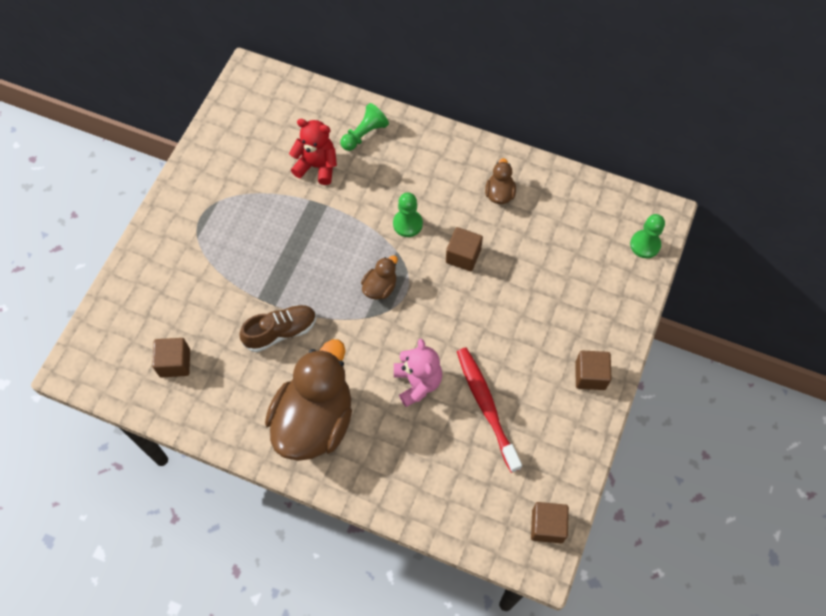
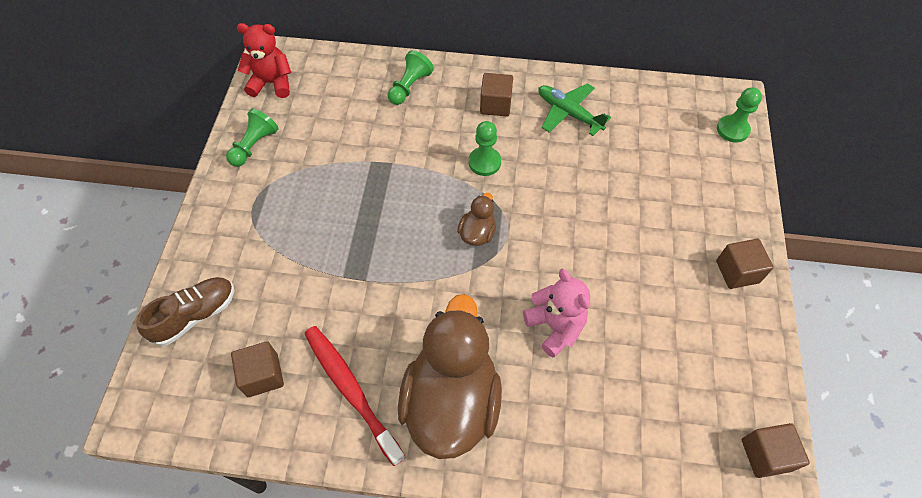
camera: 15 degrees left, 5 degrees down
brown shoe [239,305,316,352] -> brown shoe moved to [136,277,234,346]
red teddy bear [289,119,337,185] -> red teddy bear moved to [237,23,291,98]
brown cube [446,227,483,271] -> brown cube moved to [480,73,513,116]
red toothbrush [457,348,522,473] -> red toothbrush moved to [304,326,406,466]
brown duck [485,158,516,204] -> green plane [538,83,611,136]
none -> green pawn [226,108,279,167]

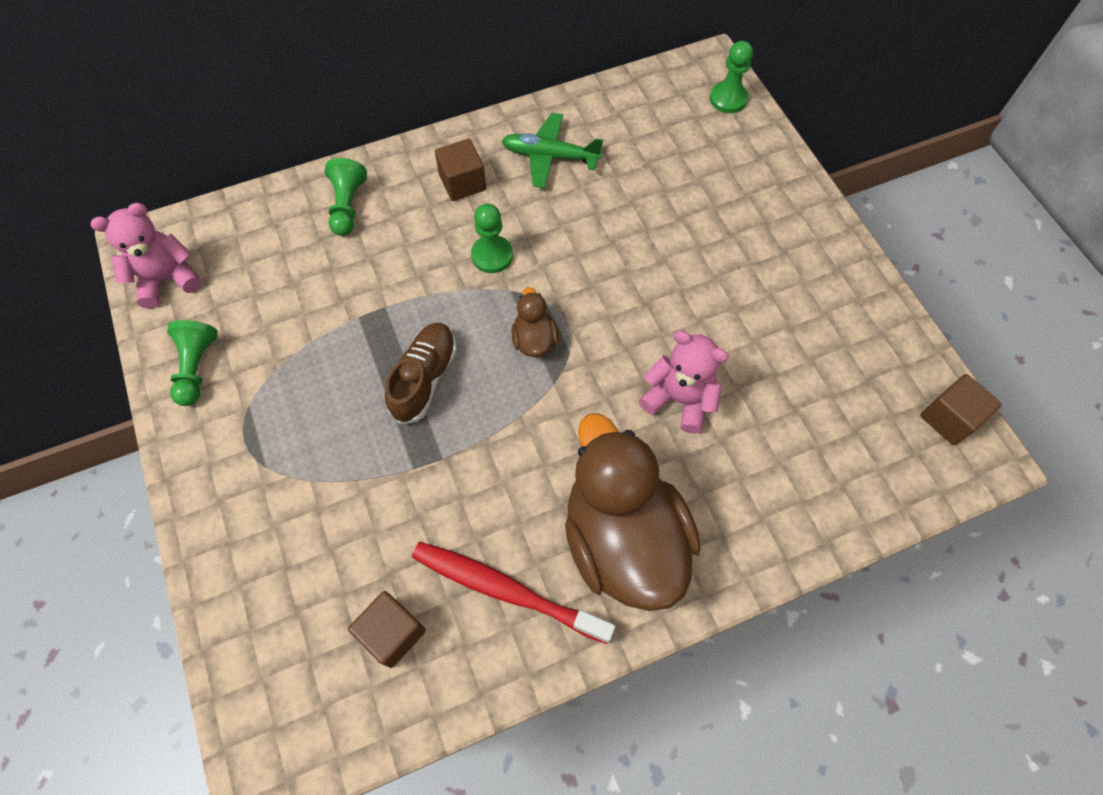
camera: 30 degrees left, 5 degrees up
brown shoe [136,277,234,346] -> brown shoe moved to [385,323,457,424]
red teddy bear [237,23,291,98] -> pink teddy bear [91,203,201,308]
brown cube [716,239,774,289] -> none

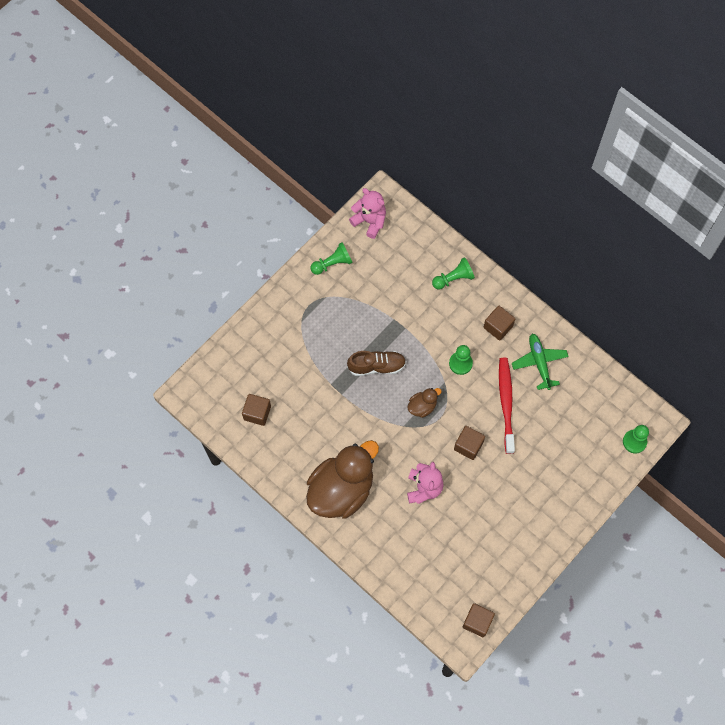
camera: 65 degrees right, 5 degrees up
red toothbrush [412,542,615,644] -> red toothbrush moved to [499,358,515,454]
none -> brown cube [454,426,485,460]

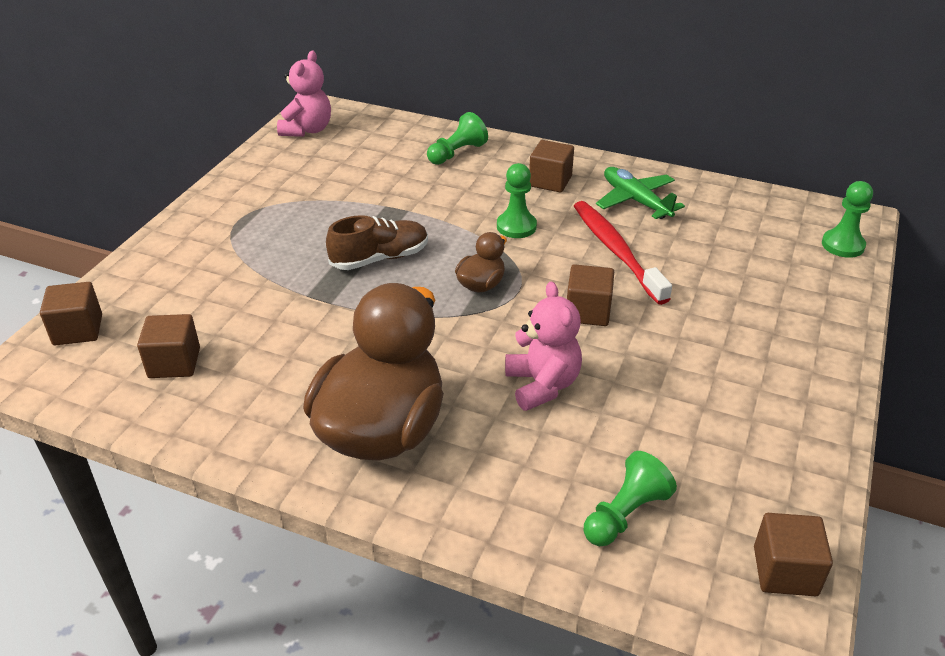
camera: 20 degrees left, 30 degrees down
green pawn [310,243,353,275] -> green pawn moved to [584,451,677,546]
pink teddy bear [349,188,386,239] -> pink teddy bear turned 90 degrees clockwise [277,50,331,137]
none -> brown cube [40,282,102,345]

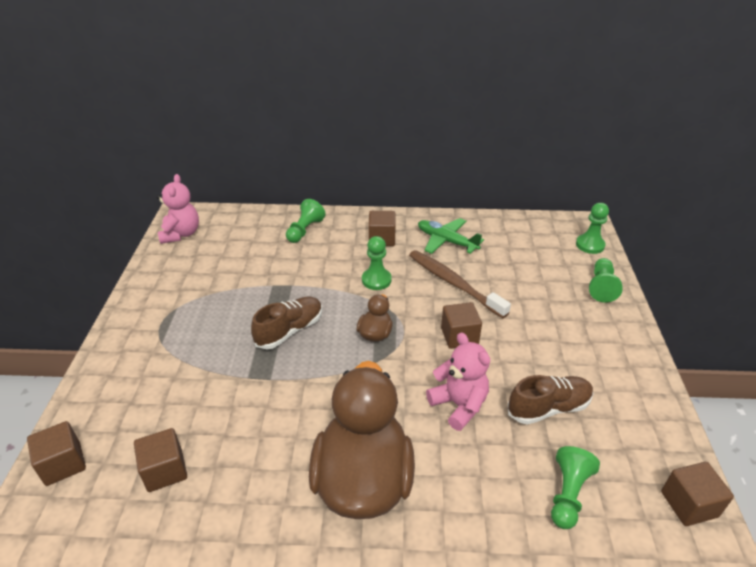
camera: 20 degrees left, 0 degrees up
red toothbrush [574,201,672,305] -> brown toothbrush [409,250,511,318]
none -> brown shoe [508,375,594,424]
none -> green pawn [589,258,623,302]

